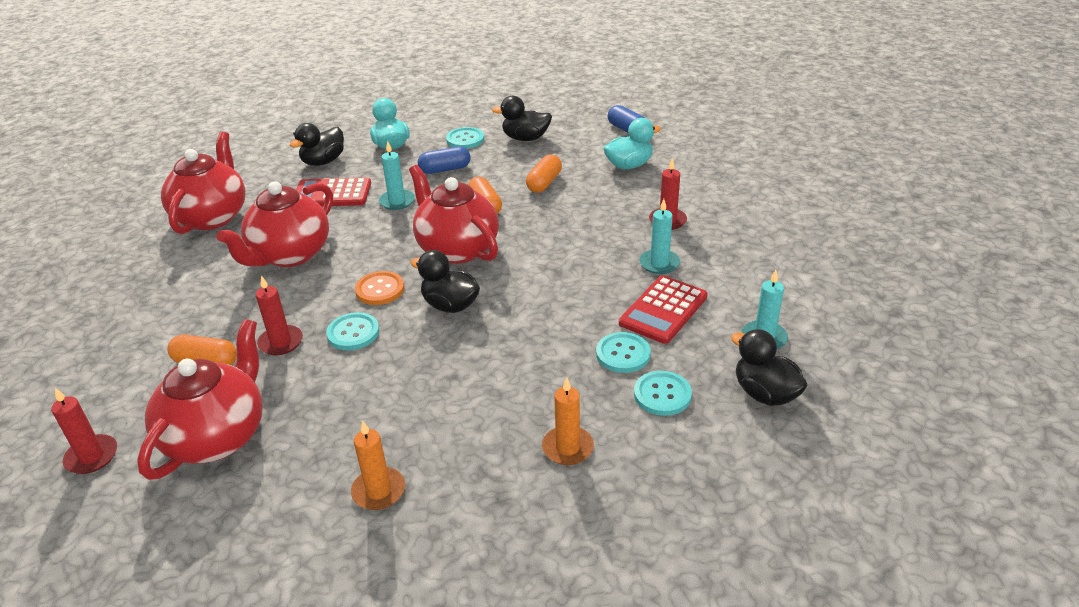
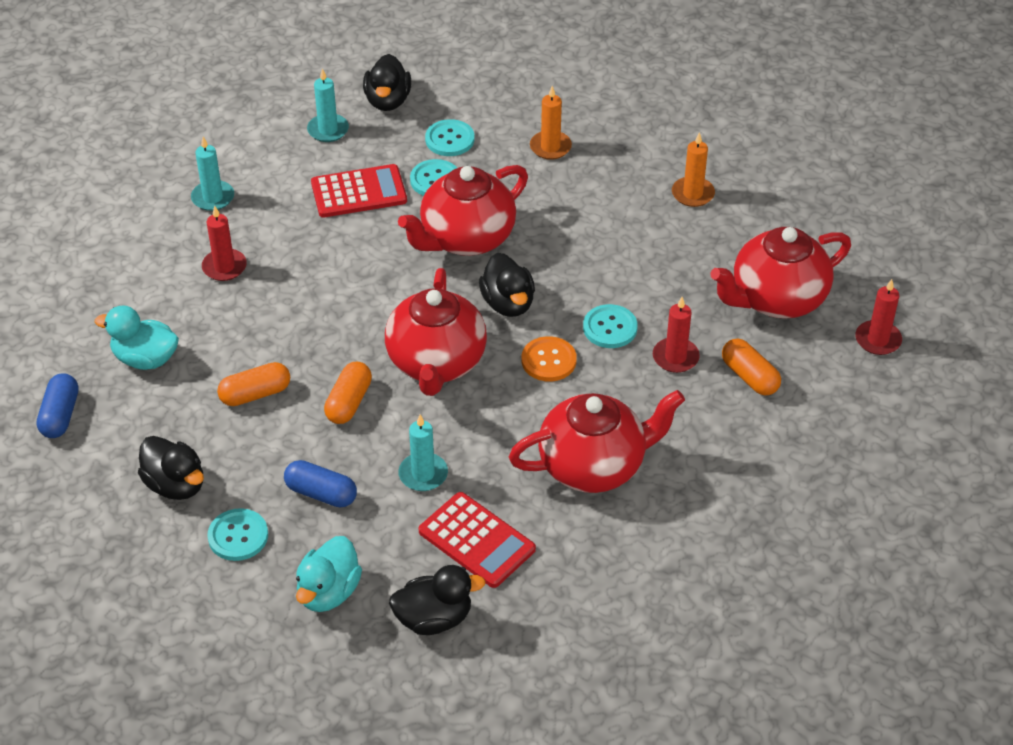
camera: 140 degrees left, 10 degrees up
red teapot [161,132,246,234] -> red teapot moved to [398,165,528,256]
turquoise candle [639,199,680,274] -> turquoise candle moved to [191,137,234,211]

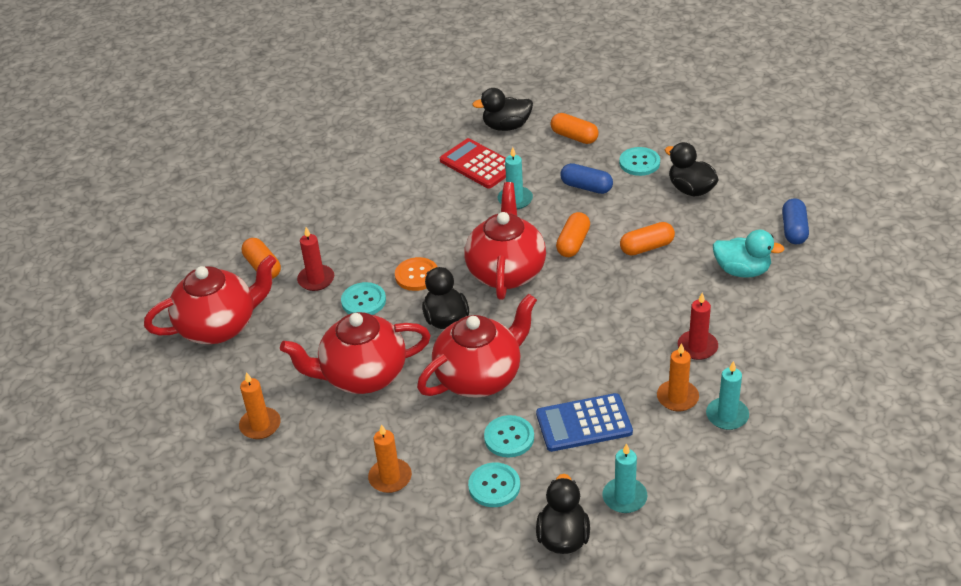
camera: 175 degrees left, 5 degrees down
turquoise duck [296,536,362,612] -> orange capsule [551,113,599,144]
red calculator [311,164,407,218] -> blue calculator [536,393,633,452]
red teapot [509,390,685,493] -> red teapot moved to [280,312,431,394]
red candle [855,279,902,355] -> none
none -> orange candle [657,343,699,411]

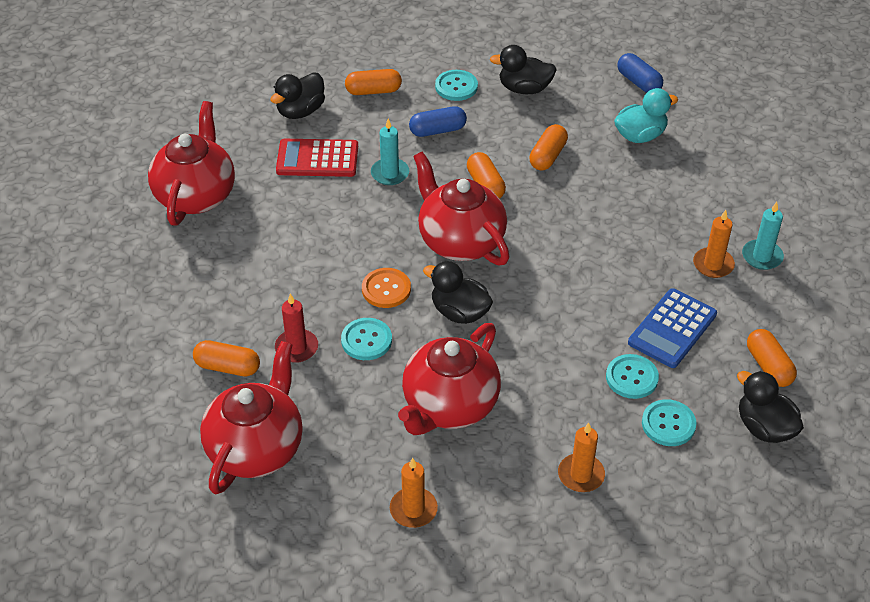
camera: 45 degrees left, 5 degrees up
red teapot [417,294,537,398] -> red teapot moved to [148,101,235,225]
turquoise candle [602,443,648,513] -> orange capsule [747,329,797,387]
red candle [678,293,718,360] -> none

